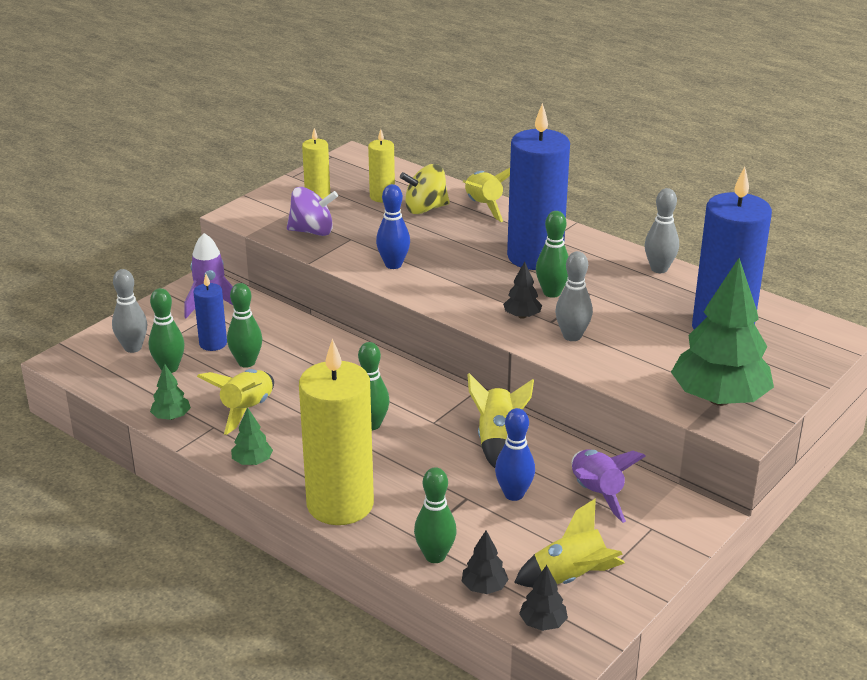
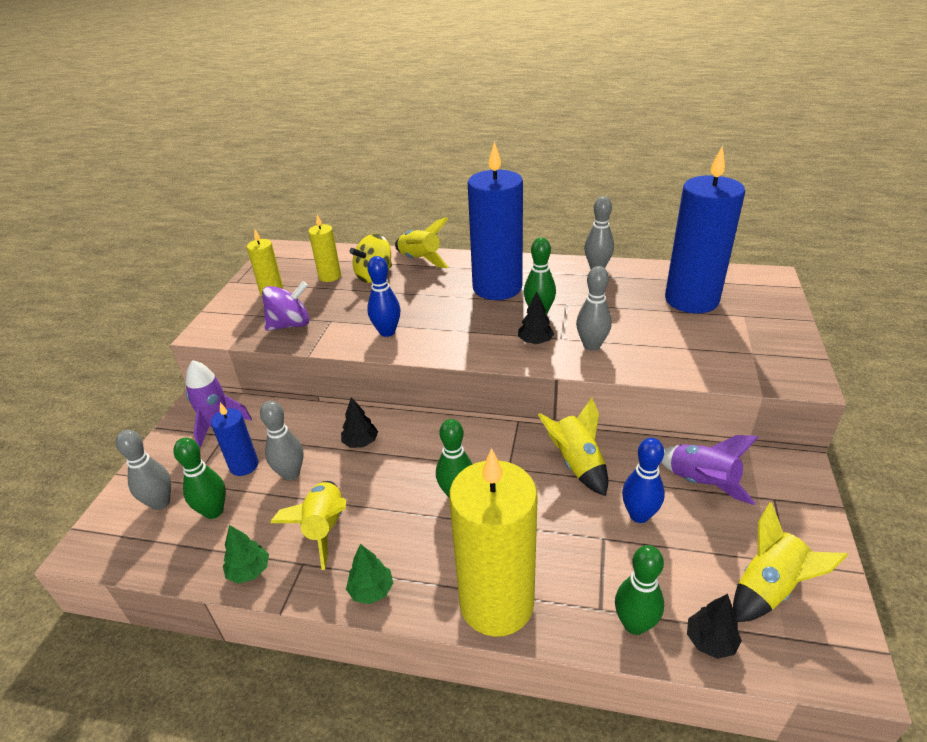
camera: 25 degrees left, 5 degrees up
green bowling pin [227,283,262,368] -> grey bowling pin [260,401,304,480]
black tree [519,565,568,631] -> black tree moved to [341,397,378,448]
green tree [671,258,774,406] -> none

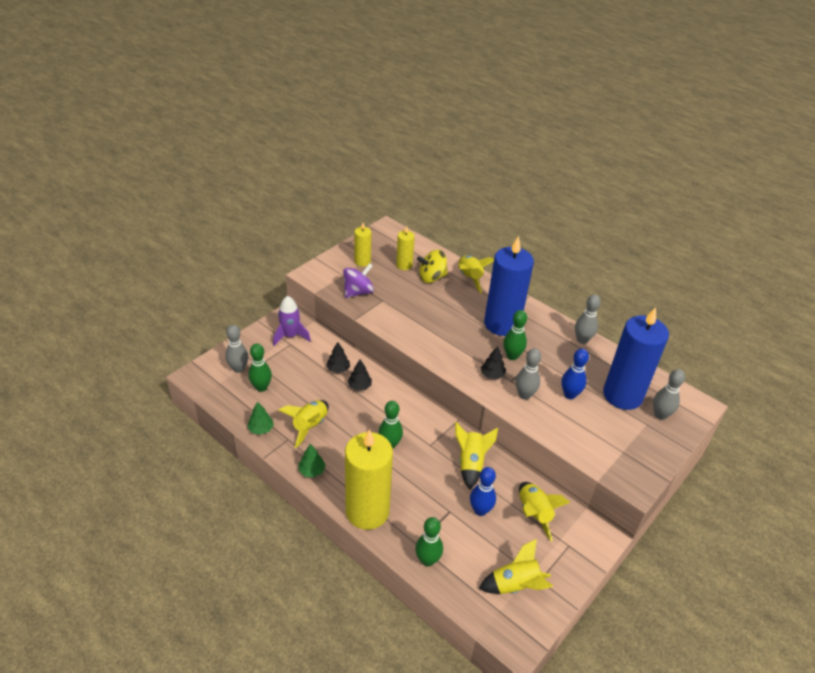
camera: 25 degrees right, 5 degrees up
blue candle [211,403,259,476] -> none
grey bowling pin [260,401,304,480] -> grey bowling pin moved to [653,369,685,420]
purple spinning top [262,281,309,331] -> purple spinning top turned 45 degrees counterclockwise [343,263,374,298]
blue bowling pin [367,256,401,337] -> blue bowling pin moved to [561,348,589,399]
purple rocket [661,435,759,505] -> yellow rocket [519,482,570,541]
black tree [687,594,742,659] -> black tree moved to [326,342,350,373]

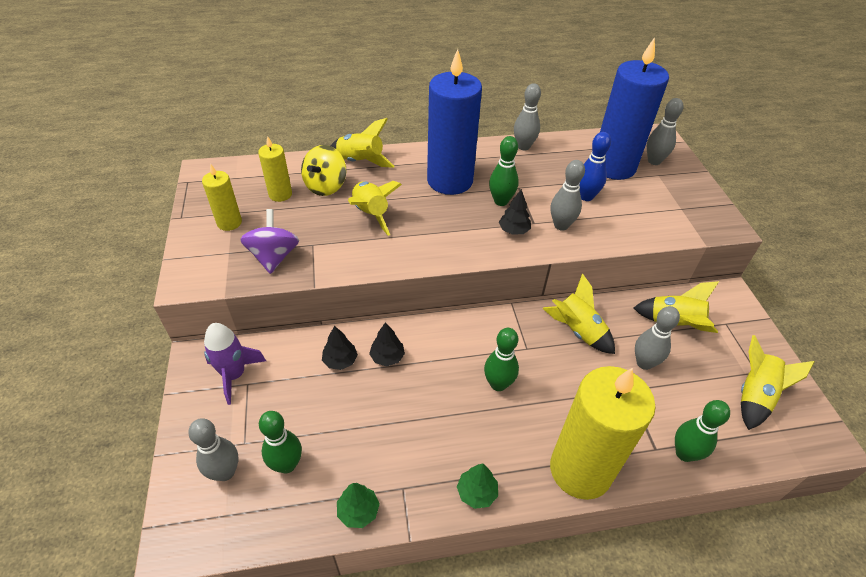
camera: 50 degrees left, 5 degrees up
yellow rocket [279,400,329,448] -> yellow rocket moved to [348,181,402,236]
blue bowling pin [470,467,496,516] -> grey bowling pin [635,306,680,370]

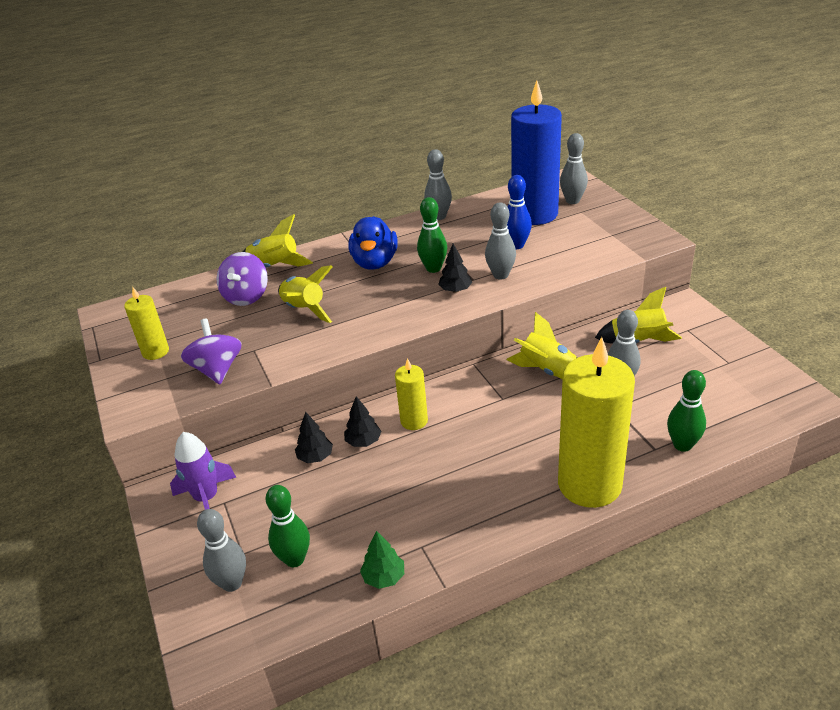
camera: 10 degrees left, 10 degrees down
yellow candle [258,136,292,202] -> yellow candle moved to [395,358,428,430]
yellow spinning top [301,145,346,196] -> purple spinning top [217,252,268,306]
blue candle [427,49,482,195] -> blue duck [349,216,398,270]
green tree [457,464,498,509] -> none
green bowling pin [484,328,519,391] -> none
yellow rocket [741,335,814,430] -> none

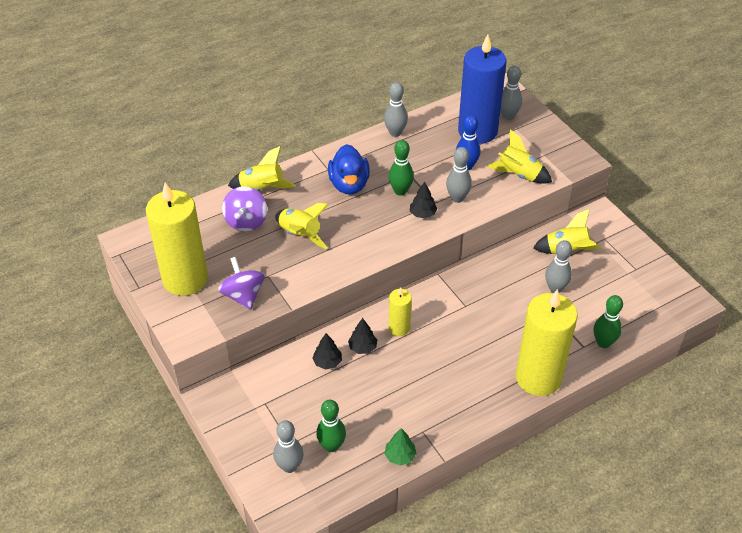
camera: 10 degrees left, 10 degrees up
yellow candle [124,287,169,360] -> yellow candle [146,182,208,296], size x2.06
purple rocket [170,432,237,510] -> none
yellow rocket [506,312,578,379] -> yellow rocket moved to [487,129,552,184]

